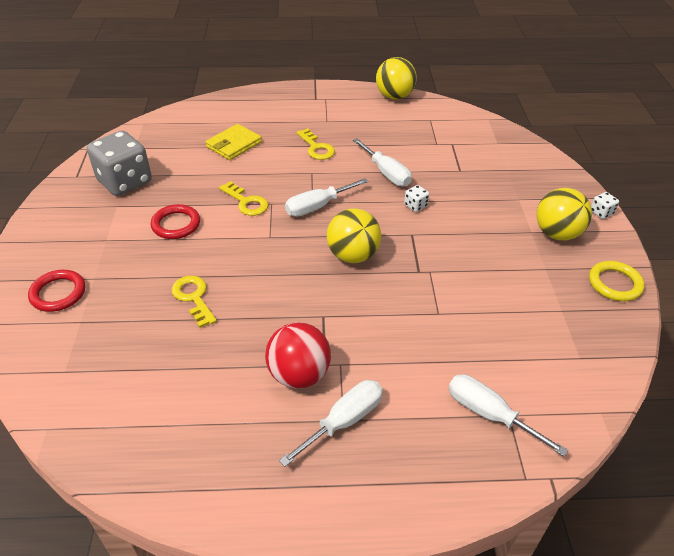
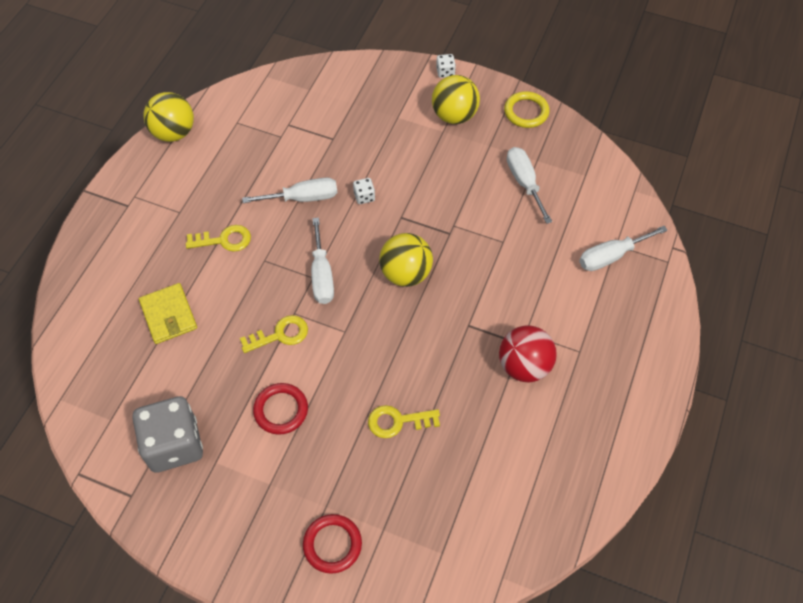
camera: 65 degrees left, 15 degrees up
white screwdriver [279,380,383,467] -> white screwdriver moved to [507,147,552,224]

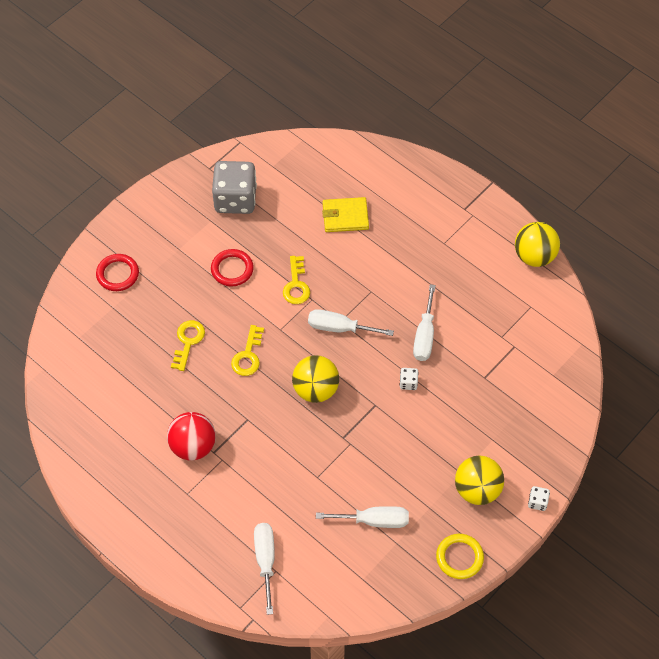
camera: 110 degrees right, 0 degrees up
yellow key [186,225,251,252] -> yellow key moved to [231,325,264,376]

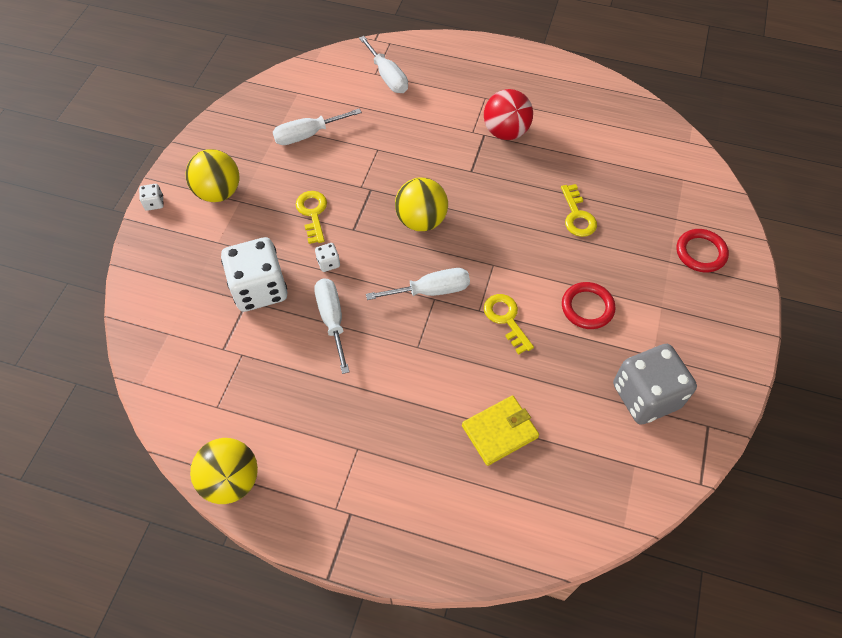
camera: 155 degrees right, 0 degrees up
yellow key [231,325,264,376] -> yellow key moved to [296,191,327,244]
yellow ring [436,534,484,579] -> none
none -> white dice [221,237,287,312]

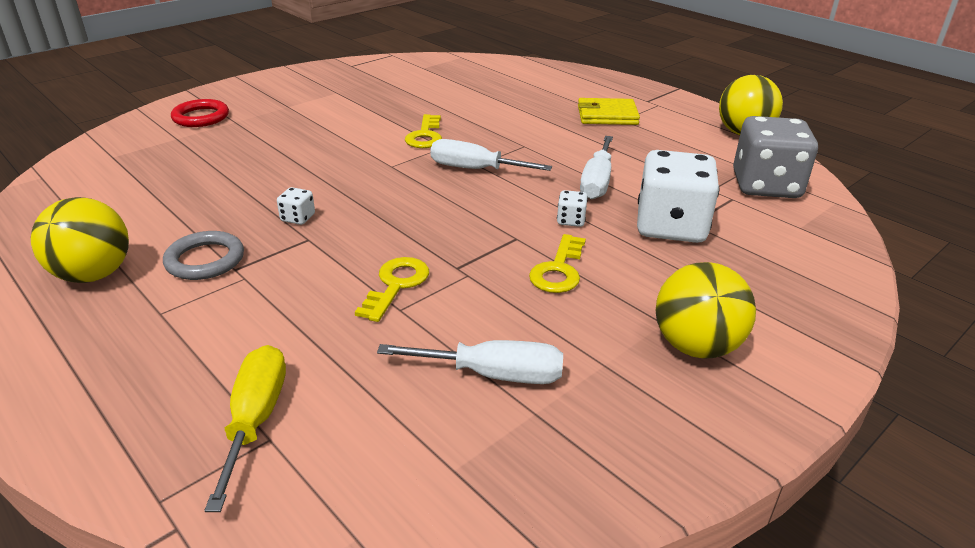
camera: 150 degrees left, 25 degrees down
white dice [139,184,164,211] -> white dice moved to [277,187,315,225]
white screwdriver [359,36,408,93] -> yellow screwdriver [204,345,286,512]
yellow ball [395,177,448,231] -> yellow ball moved to [31,197,129,283]
yellow wallet [462,395,539,466] -> yellow wallet moved to [578,98,640,125]
red ball [484,89,533,140] -> grey ring [163,231,244,280]
yellow key [561,184,597,237] -> yellow key moved to [355,257,429,322]
red ring [562,282,616,329] -> none
grey dice [613,344,697,425] -> grey dice moved to [733,116,818,198]

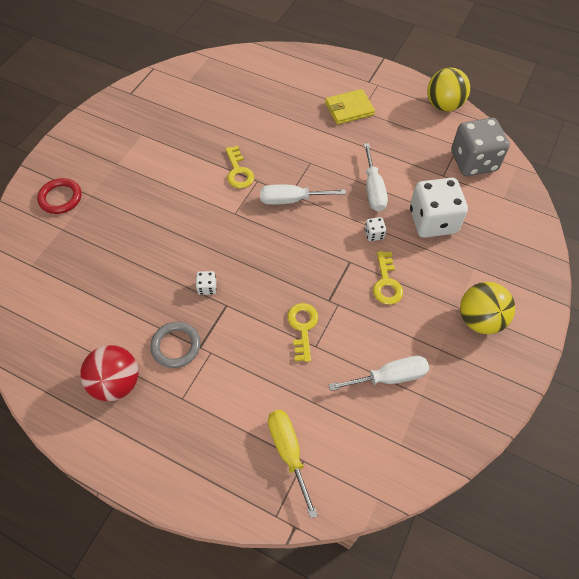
camera: 20 degrees left, 25 degrees up
yellow ball [31,197,129,283] -> red ball [80,345,139,401]

